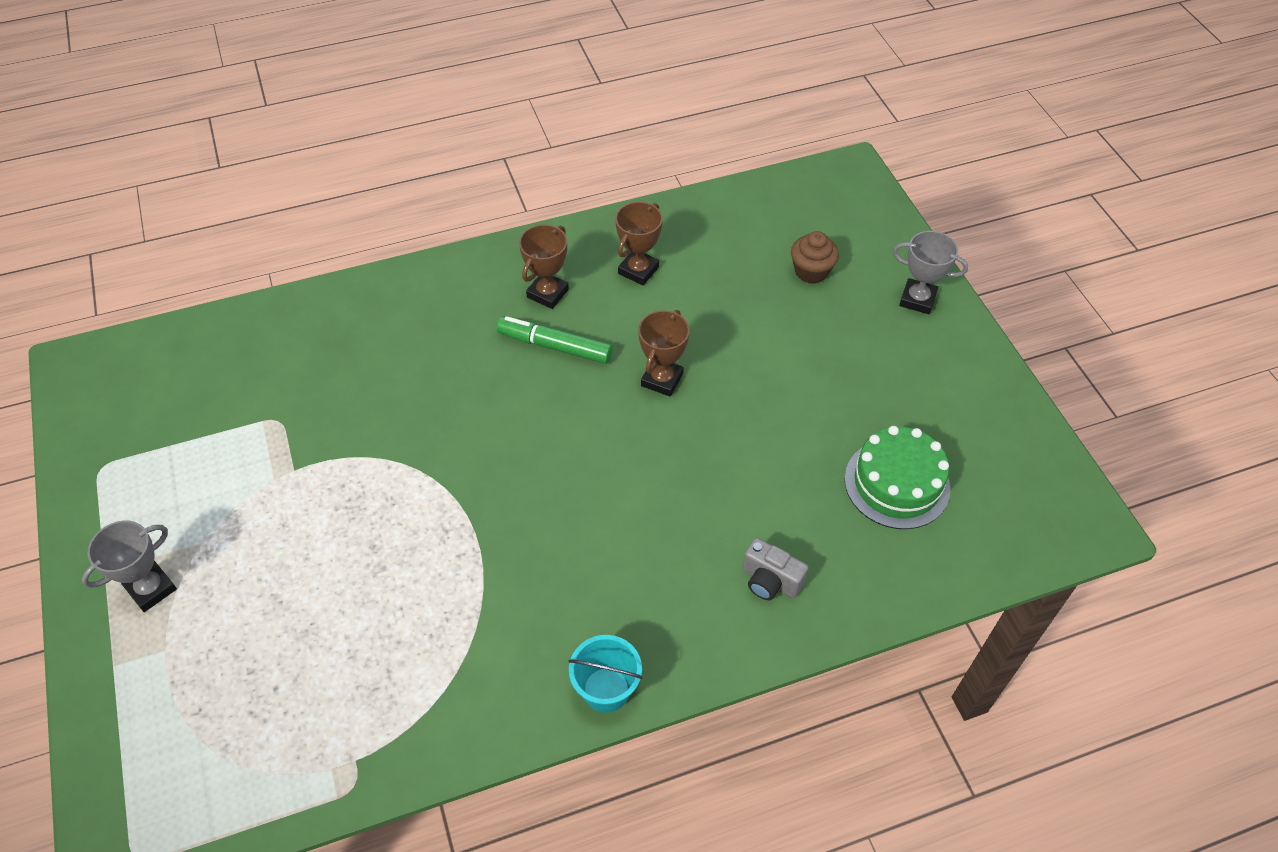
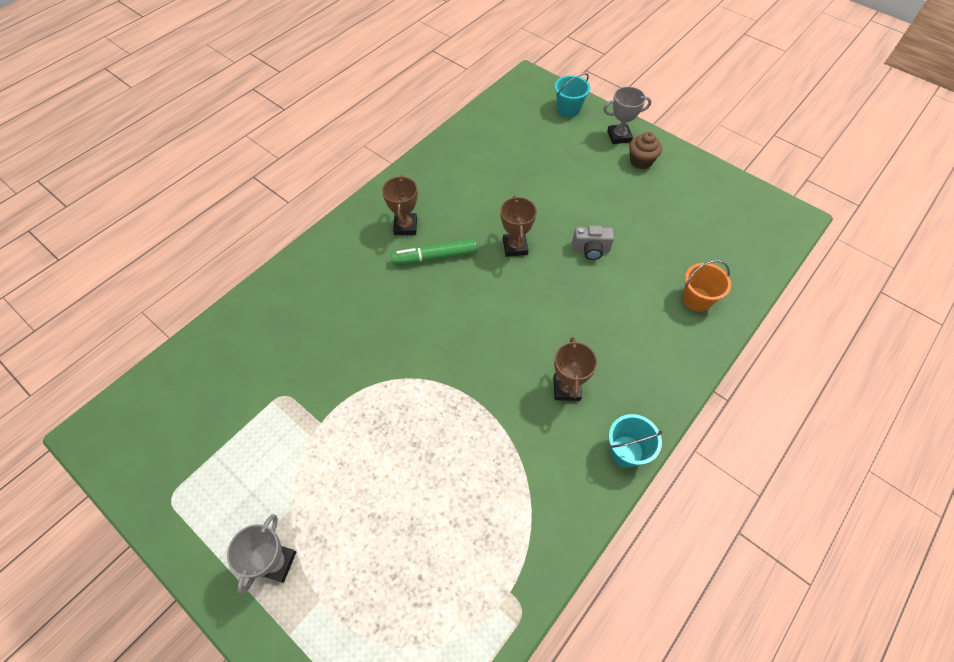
camera: 30 degrees left, 5 degrees up
brown trophy [615,202,663,285] -> brown trophy moved to [554,337,597,401]
grey camera [742,538,809,600] -> grey camera moved to [572,225,614,260]
brown cupcake [791,231,839,284] -> brown cupcake moved to [629,132,662,169]
green cake [845,426,950,529] -> none
none -> turquoise bucket [554,73,590,117]
none -> orange bucket [683,260,731,312]

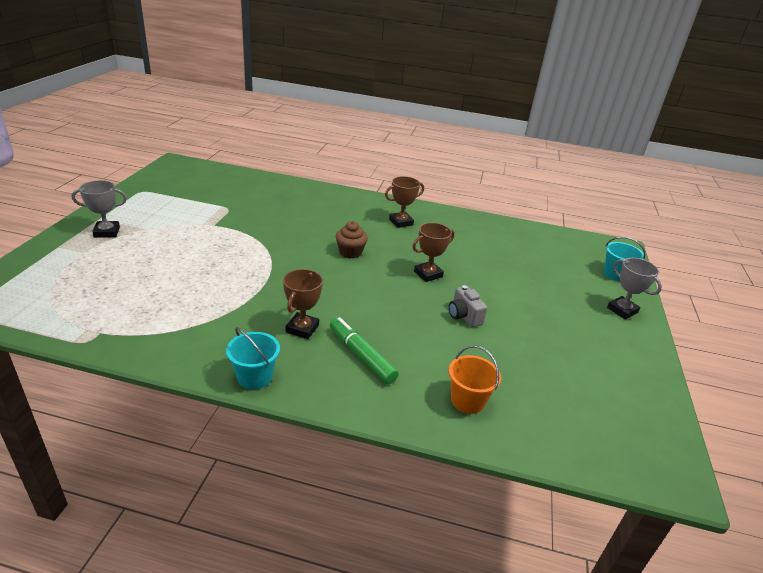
camera: 60 degrees right, 25 degrees down
green marker [391,239,477,265] -> green marker moved to [330,317,399,384]
brown trophy [554,337,597,401] -> brown trophy turned 45 degrees counterclockwise [283,269,323,339]
brown cupcake [629,132,662,169] -> brown cupcake moved to [336,221,368,258]

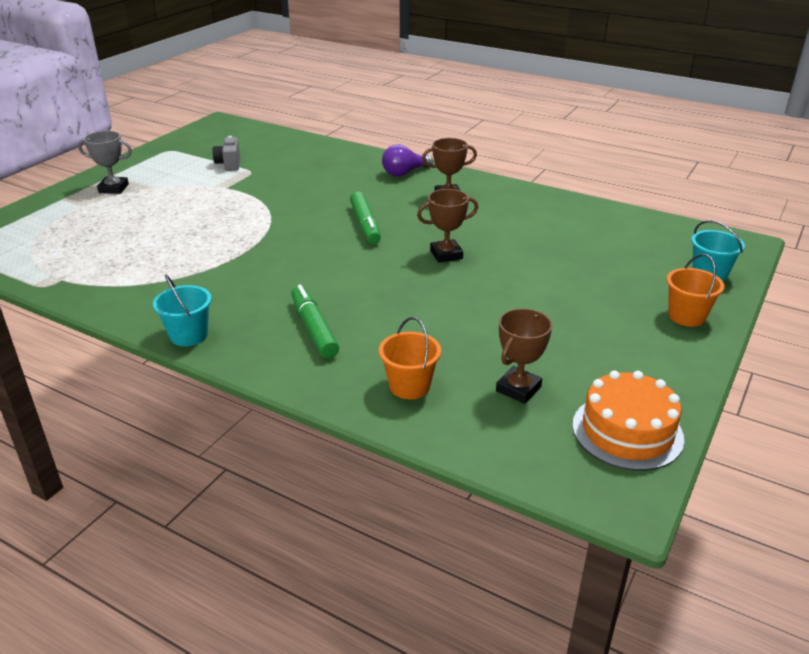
camera: 20 degrees right, 0 degrees up
brown trophy [283,269,323,339] -> brown trophy moved to [496,308,552,404]
brown cupcake [336,221,368,258] -> green marker [350,192,381,244]
grey camera [449,285,487,327] -> grey camera moved to [212,136,240,171]
grey trophy [607,258,662,319] -> orange bucket [667,254,724,327]
none -> purple light bulb [382,144,433,176]
none -> orange cake [572,370,684,471]

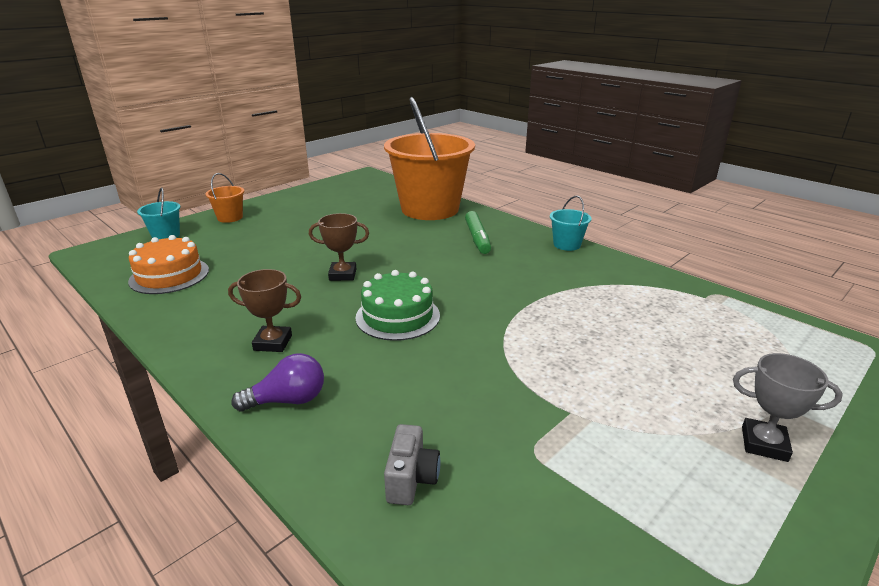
camera: 165 degrees left, 5 degrees down
grey camera [212,136,240,171] -> grey camera moved to [384,424,441,505]
green marker [350,192,381,244] -> green cake [356,270,440,341]
orange bucket [379,317,441,399] -> orange bucket [384,97,475,220], size x2.47
brown trophy [496,308,552,404] -> none
orange cake [572,370,684,471] -> orange cake moved to [128,235,209,294]

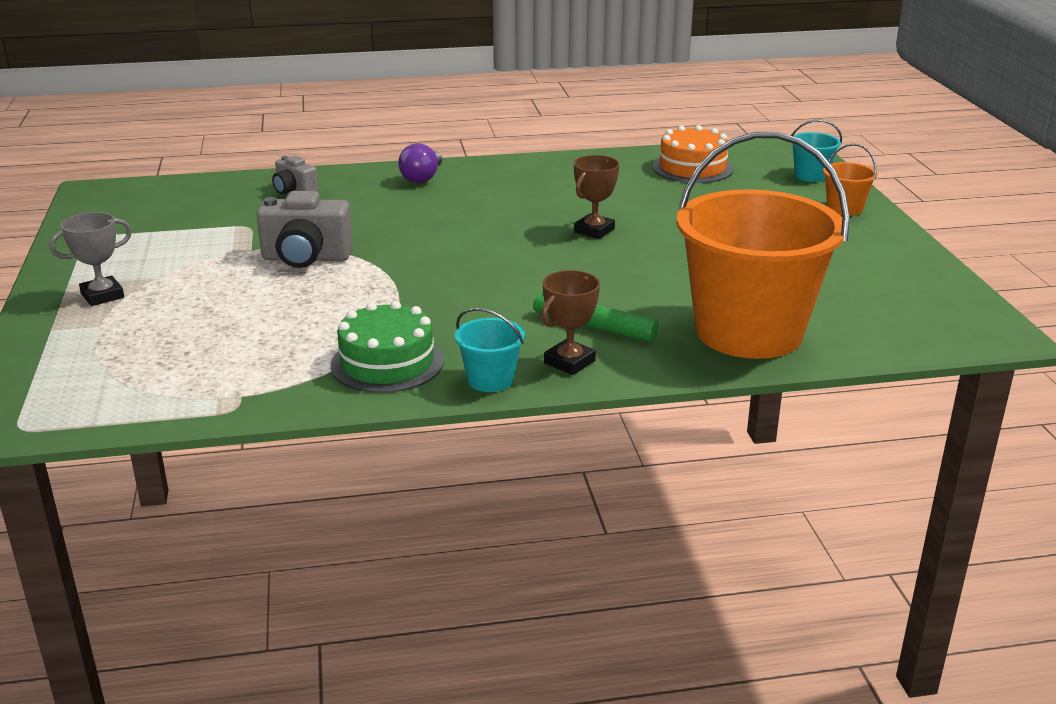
camera: 125 degrees right, 0 degrees up
brown trophy [228,269,301,352] -> brown trophy moved to [541,270,600,375]
green cake [356,270,440,341] -> green cake moved to [330,301,444,393]
none -> grey camera [256,191,353,268]

